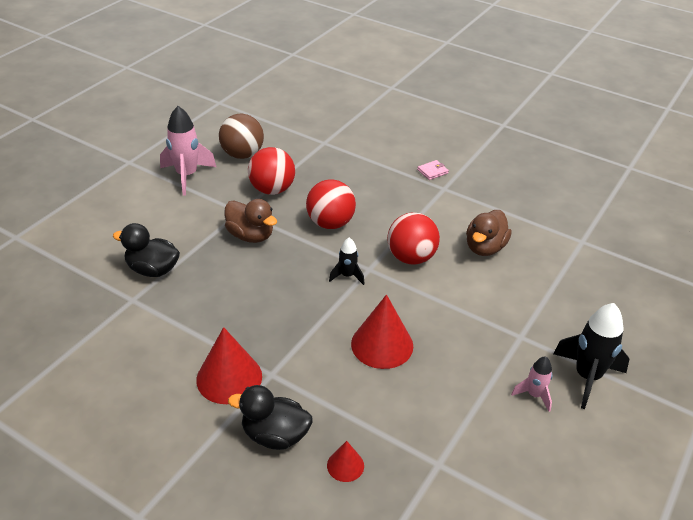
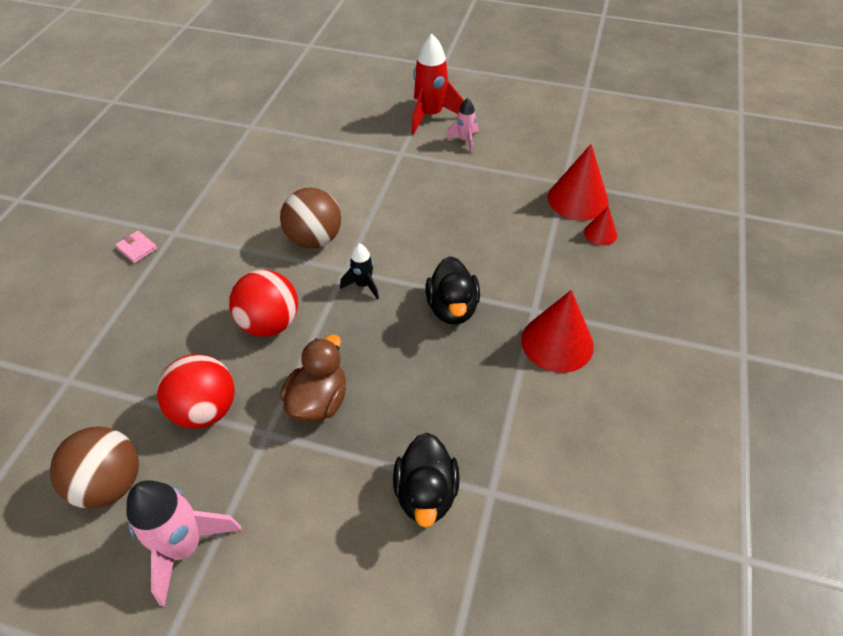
camera: 105 degrees left, 10 degrees up
black duck [228,385,312,450] -> black duck moved to [425,256,480,325]
red cone [351,294,413,369] -> red cone moved to [548,144,609,221]
red ball [387,212,440,265] -> brown ball [280,188,341,249]
brown duck [466,210,512,256] -> none
black rocket [553,303,629,409] -> red rocket [411,34,464,134]

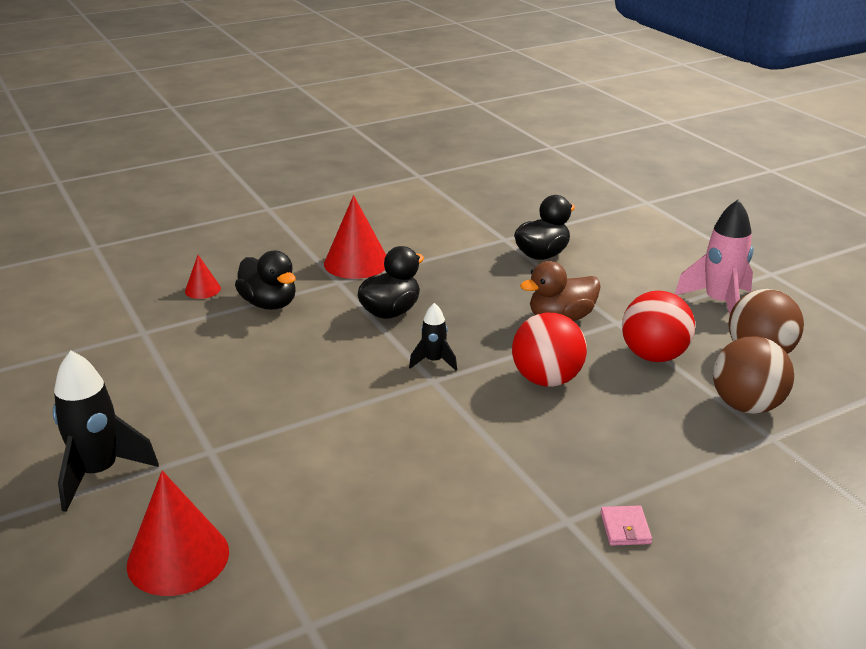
camera: 135 degrees left, 20 degrees down
brown ball [280,188,341,249] -> brown ball moved to [713,336,794,414]
red rocket [411,34,464,134] -> black rocket [53,351,159,512]
pink rocket [446,98,478,153] -> none
red cone [548,144,609,221] -> red cone moved to [127,471,229,596]
none -> black duck [235,251,296,310]

